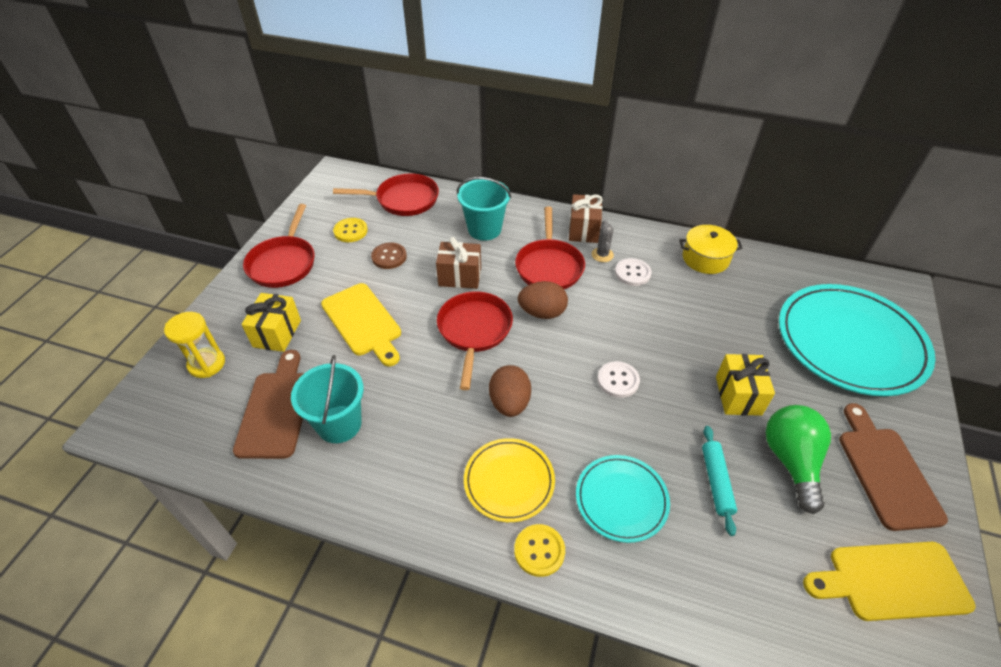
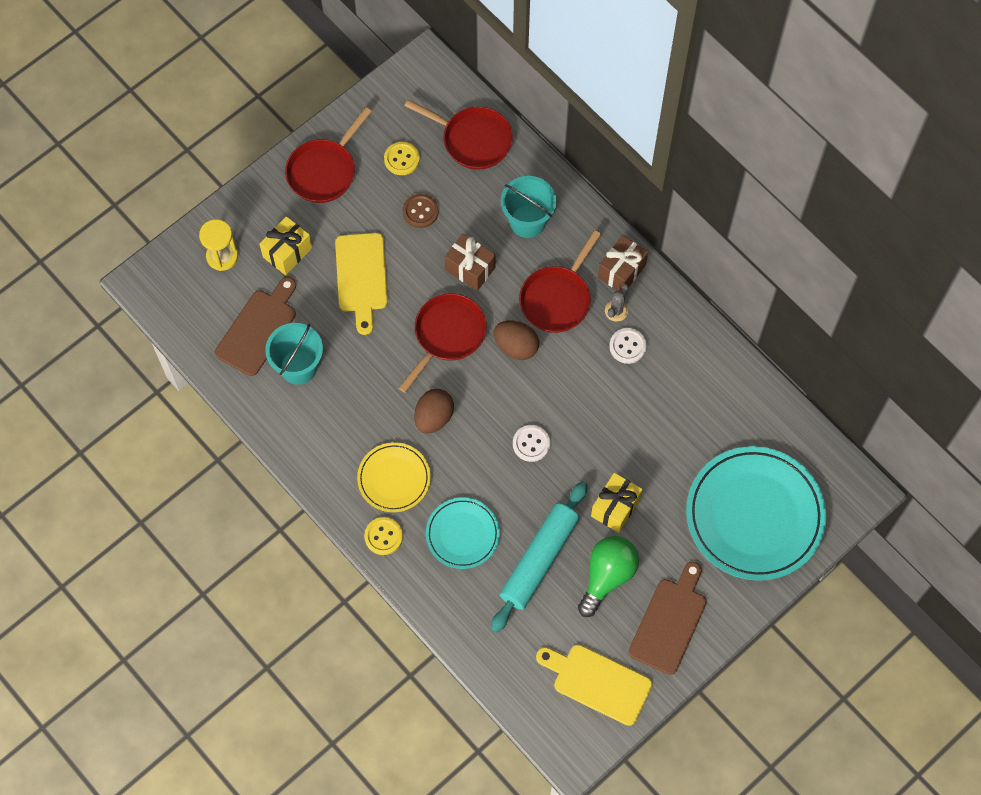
camera: 30 degrees right, 20 degrees up
yellow pot [679,225,742,274] -> none
turquoise rolling pin [702,426,737,536] -> turquoise rolling pin [491,481,588,633], size x1.85

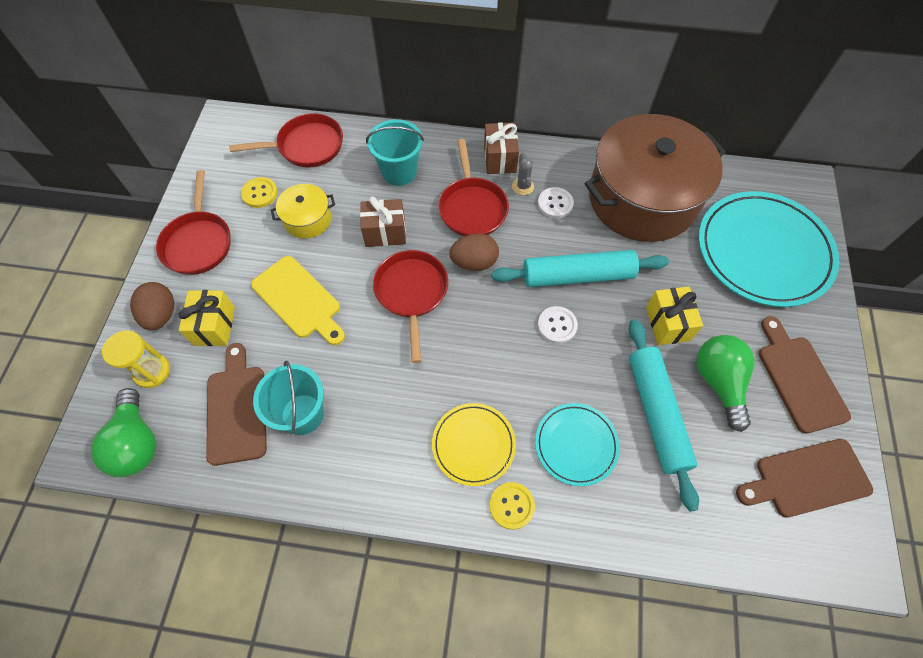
camera: 40 degrees left, 5 degrees down
brown button [403,194,439,228] -> yellow pot [271,184,335,239]
brown egg [414,389,454,434] -> brown egg moved to [130,282,174,330]
yellow cutting board [536,644,652,726] -> brown cutting board [736,439,873,518]
none -> green light bulb [91,388,156,477]
none -> turquoise rolling pin [492,250,669,287]
none -> brown pot [585,114,726,242]

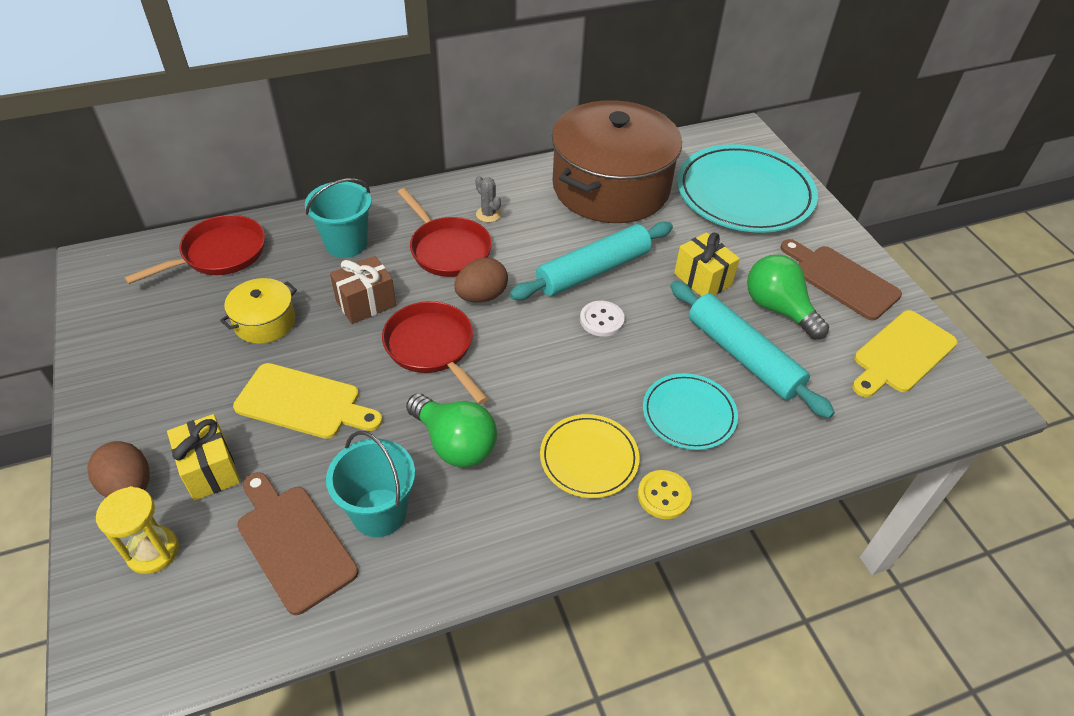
camera: 30 degrees left, 15 degrees down
green light bulb [91,388,156,477] -> green light bulb moved to [406,393,497,467]
red pan [156,170,231,275] -> none
yellow button [241,177,277,208] -> none
brown gift [484,122,519,174] -> none
white button [538,187,574,219] -> none
brown cutting board [736,439,873,518] -> yellow cutting board [852,310,957,397]

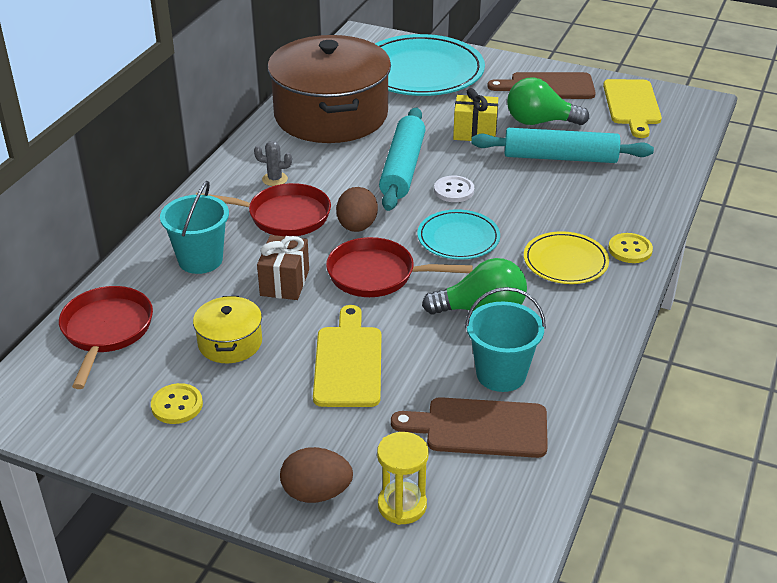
camera: 45 degrees left, 10 degrees down
yellow gift [167,414,240,501] -> none
yellow cutting board [233,363,383,439] -> yellow cutting board turned 60 degrees counterclockwise [313,305,381,407]
turquoise plate [643,373,738,450] -> turquoise plate moved to [417,209,500,260]
none -> yellow button [151,383,203,424]

